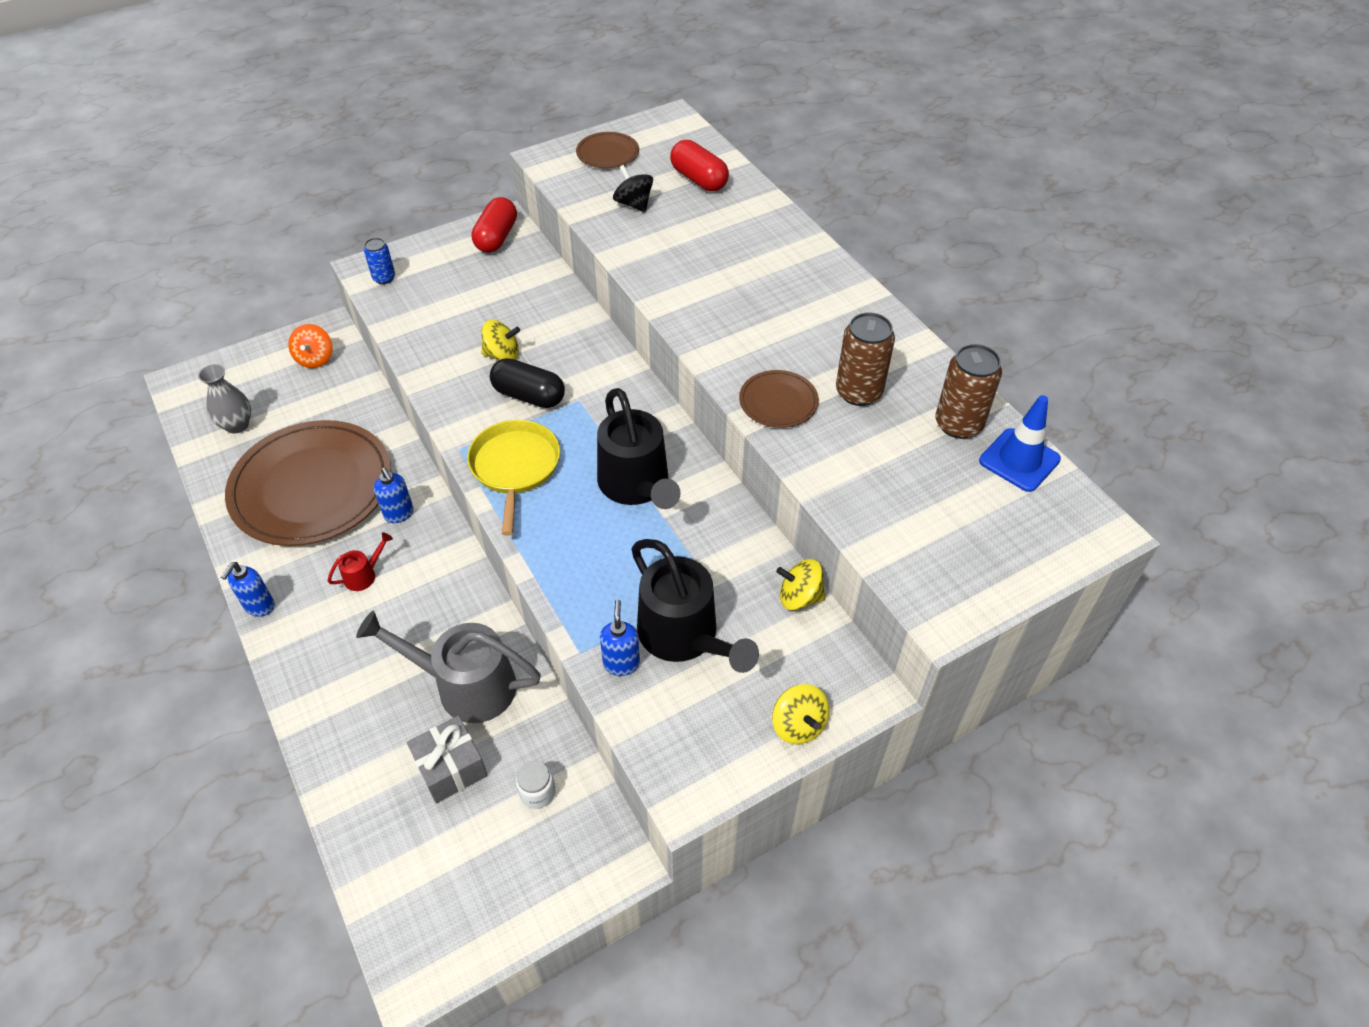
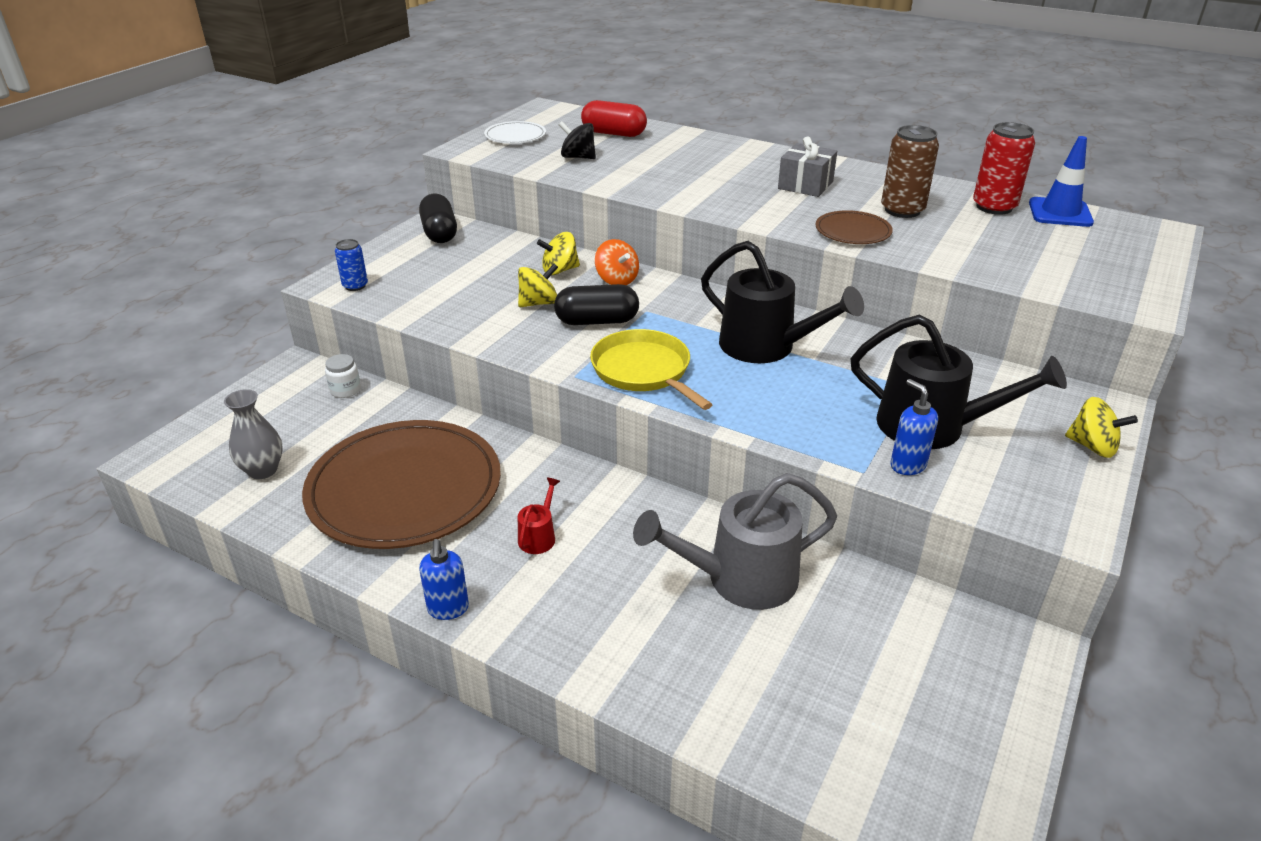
camera: 30 degrees left, 15 degrees down
orange spinning top [288,324,332,368] -> orange spinning top moved to [595,239,639,285]
blue soap dispenser [374,468,413,523] -> none
grey gift [407,716,488,803] -> grey gift moved to [778,137,837,197]
red capsule [472,197,517,253] -> black capsule [419,194,457,243]
white jar [516,761,555,809] -> white jar moved to [325,354,361,398]
brown plate [576,132,639,168] -> white plate [484,121,546,144]
yellow spinning top [776,559,825,610] -> yellow spinning top moved to [537,232,580,275]
brown can [936,344,1002,439] -> red can [973,122,1035,215]

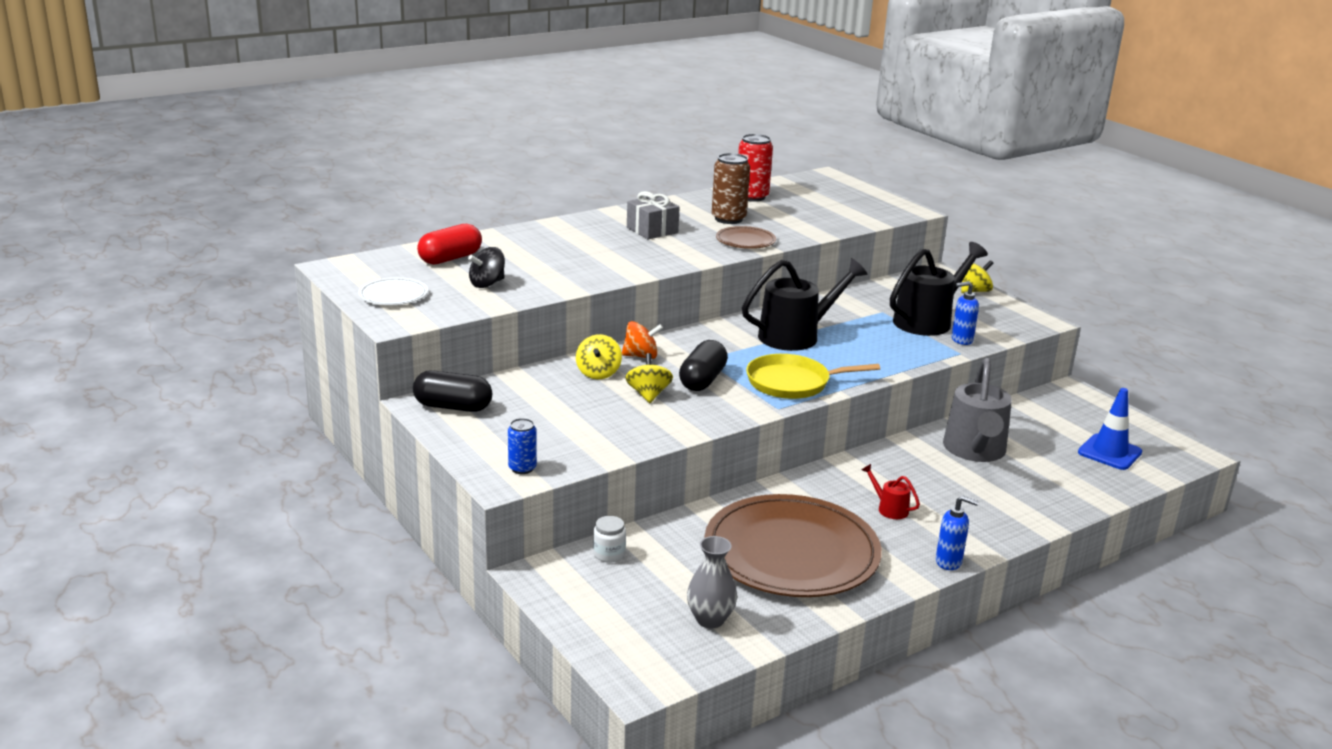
camera: 65 degrees left, 10 degrees down
blue traffic cone [1029,136,1094,227] -> blue traffic cone moved to [1078,388,1142,470]

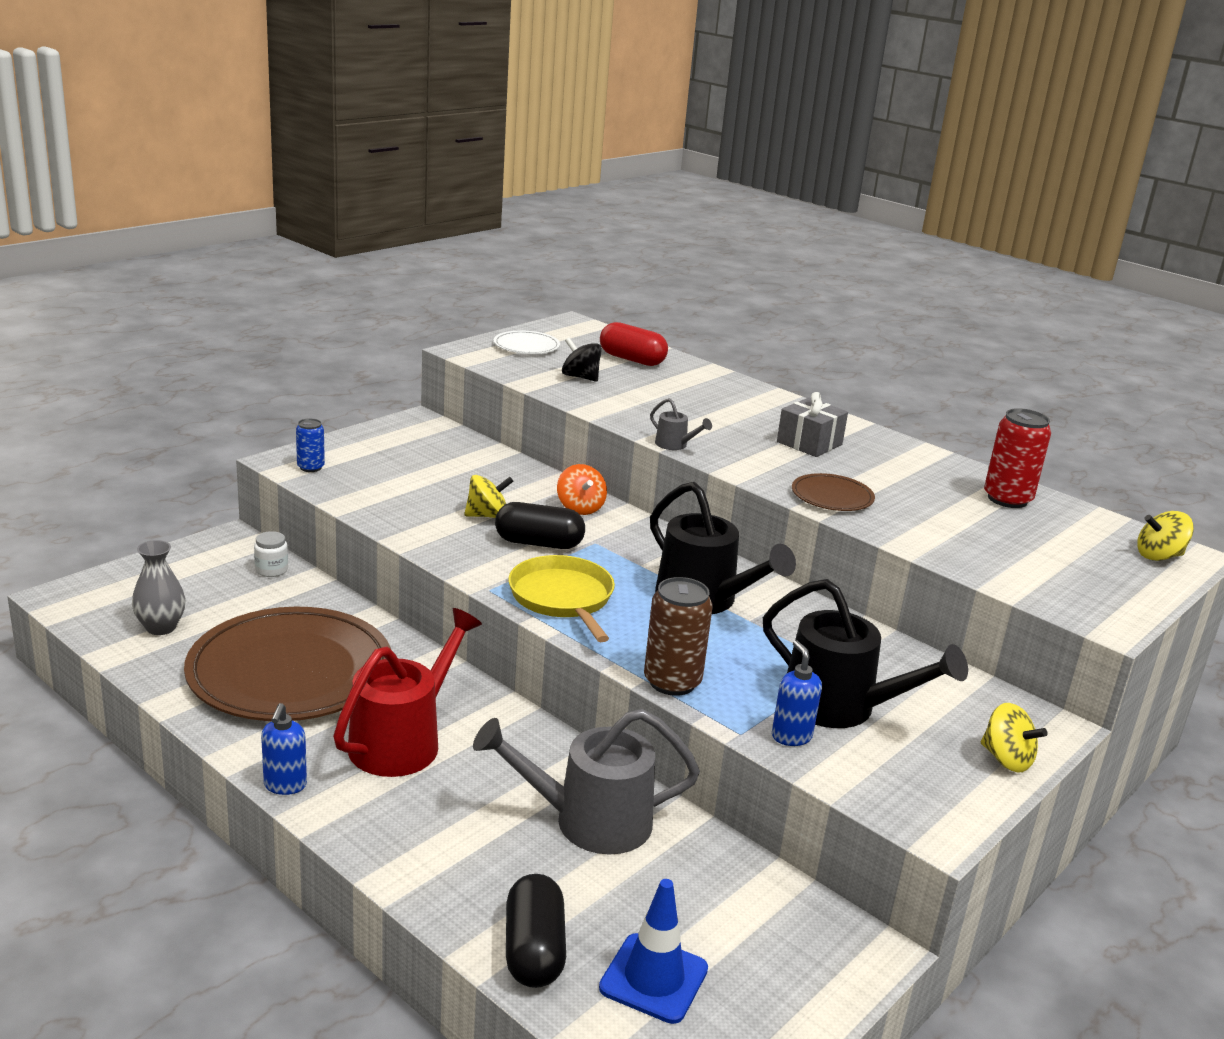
camera: 75 degrees right, 0 degrees up
black capsule [413,370,492,412] -> black capsule moved to [506,874,566,988]
yellow spinning top [576,334,622,379] -> yellow spinning top moved to [1137,511,1194,561]
brown can [712,153,750,224] -> brown can moved to [644,577,713,696]
red watering can [862,464,920,519] -> red watering can [333,608,482,777], size x2.27
none -> grey watering can [650,398,712,450]

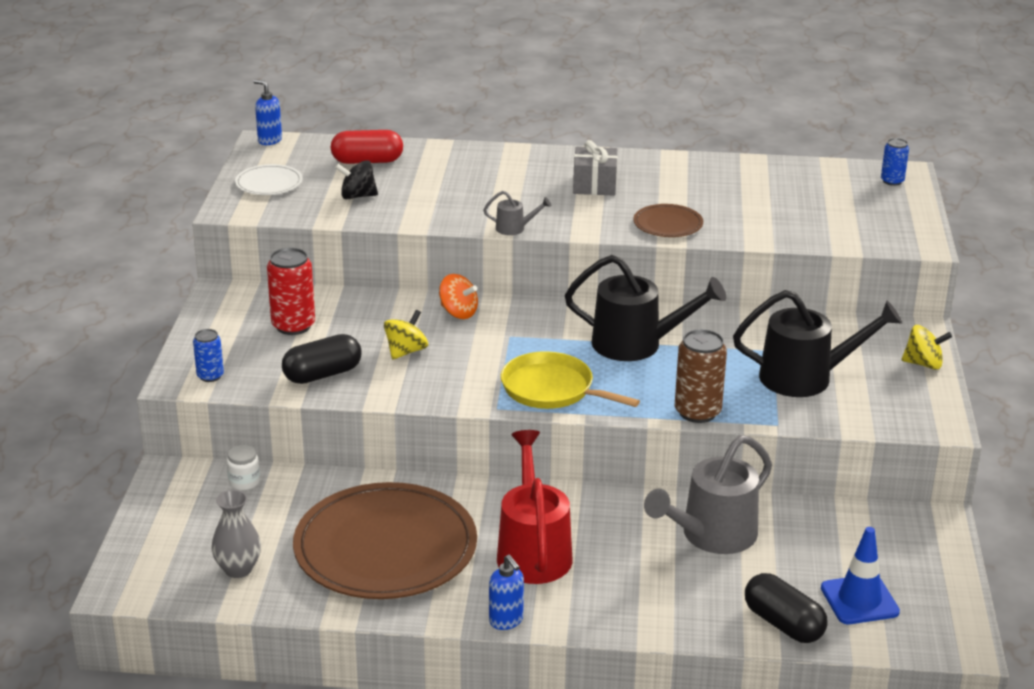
camera: 35 degrees left, 5 degrees up
black capsule [495,502,585,549] -> black capsule moved to [282,334,362,384]
blue soap dispenser [772,640,822,746] -> blue soap dispenser moved to [253,80,282,145]
red can [984,408,1051,508] -> red can moved to [267,247,315,335]
yellow spinning top [1137,511,1194,561] -> blue can [881,138,909,186]

